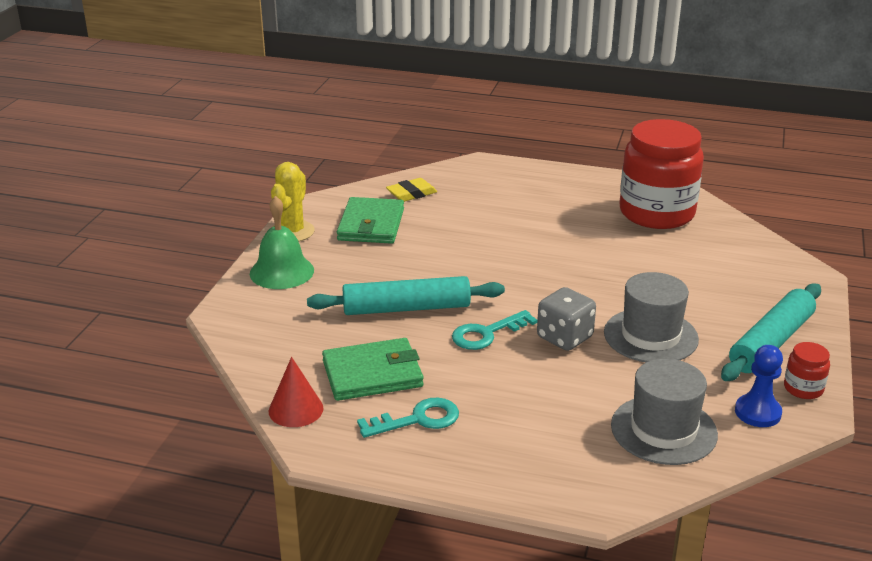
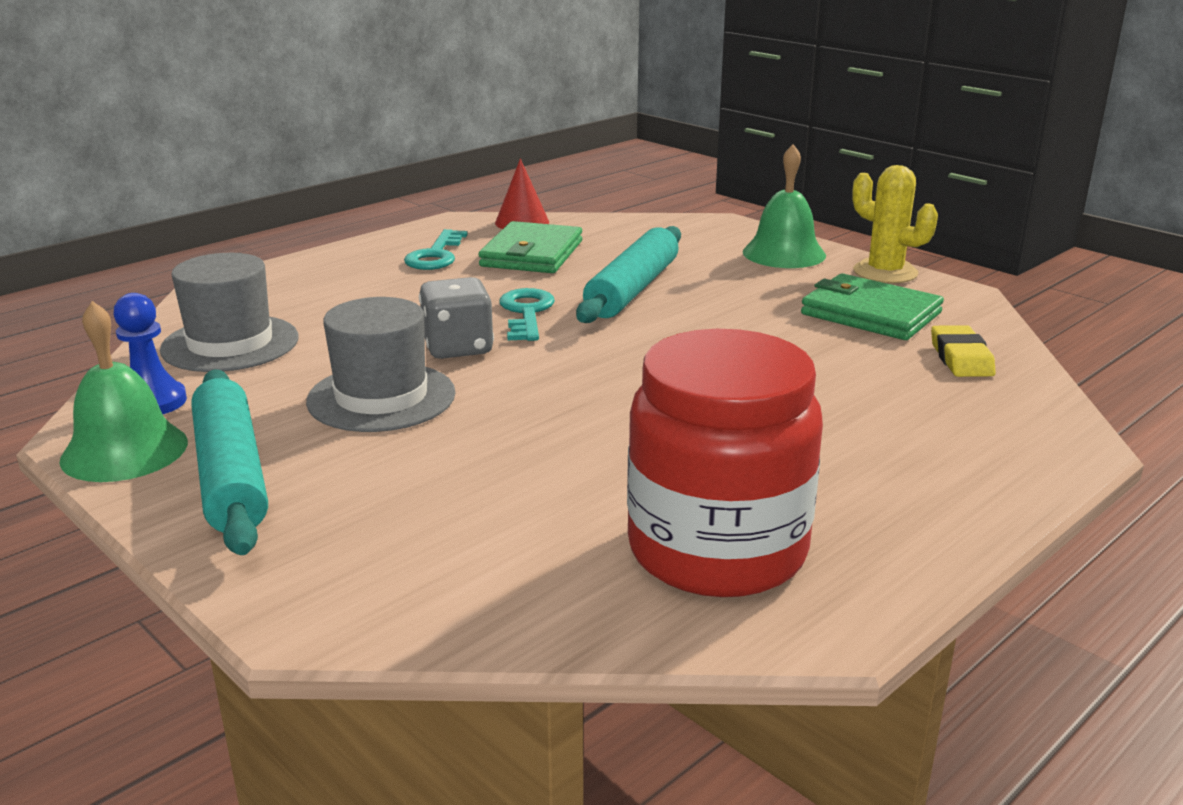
camera: 120 degrees right, 5 degrees down
red jar [784,342,830,399] -> green bell [59,301,188,482]

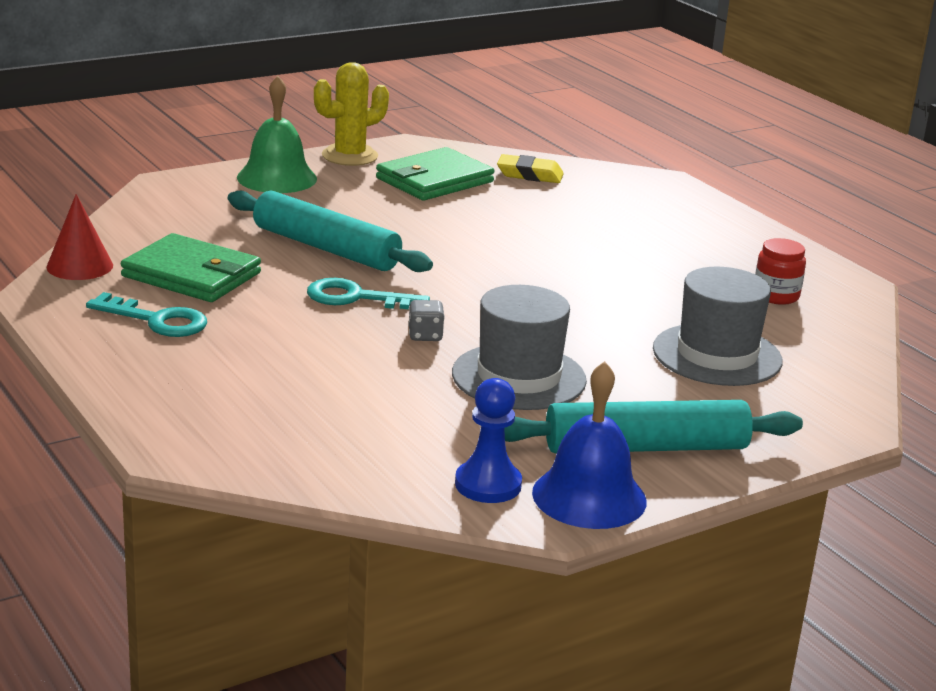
camera: 80 degrees left, 0 degrees up
green bell [59,301,188,482] -> blue bell [532,361,647,529]
grey hat [160,253,298,372] -> grey hat moved to [653,267,783,386]
grey dice [419,277,494,359] -> grey dice [408,300,445,341], size x0.54
red jar [627,329,823,597] -> red jar [755,238,806,305], size x0.41

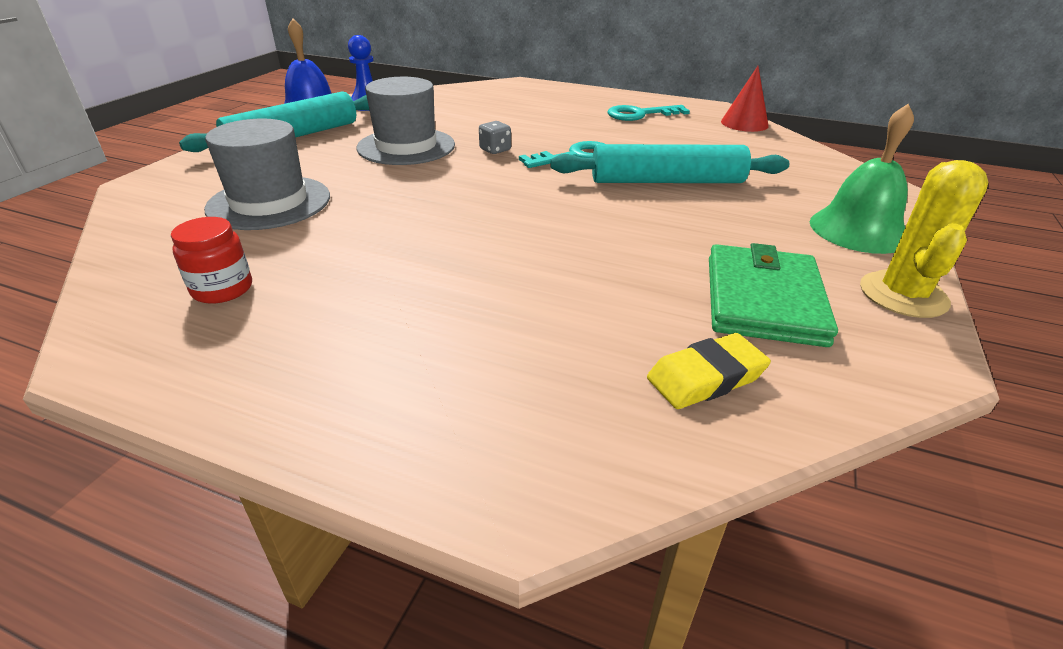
camera: 145 degrees right, 10 degrees up
green wallet [121,233,261,302] -> none

